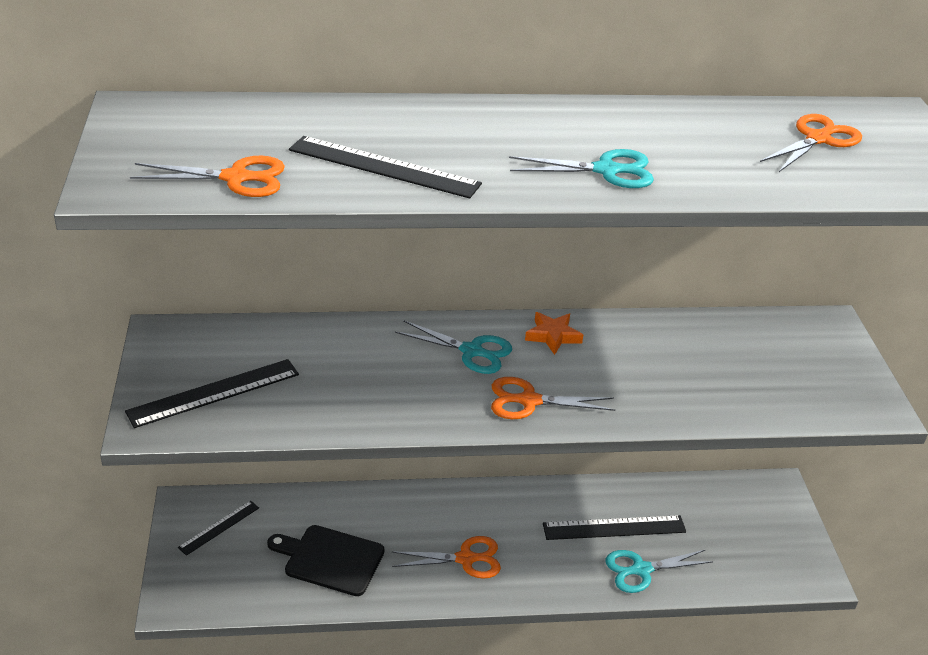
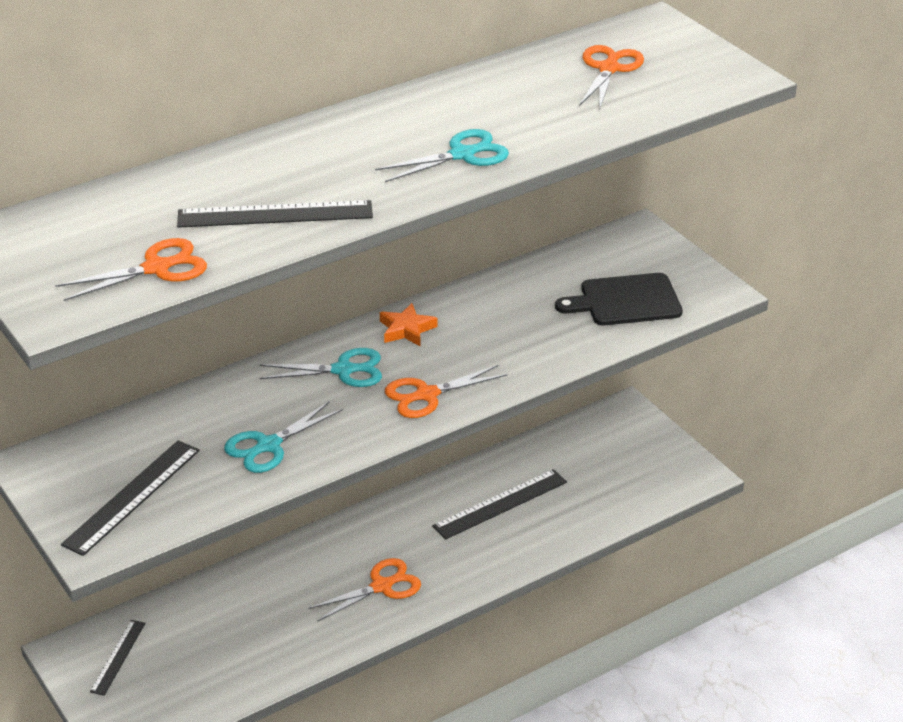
camera: 25 degrees left, 0 degrees up
black cutting board [267,525,384,596] -> black cutting board moved to [555,273,683,325]
turquoise scissors [605,550,713,593] -> turquoise scissors moved to [224,401,343,473]

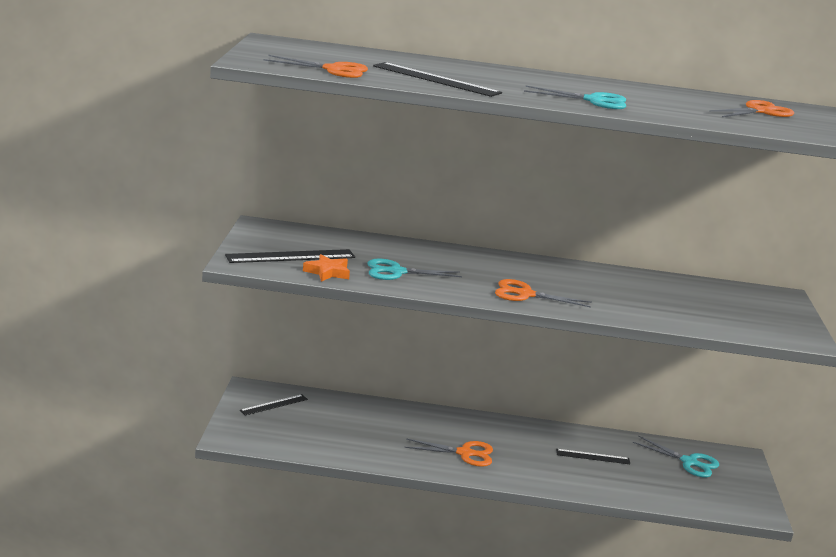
camera: 35 degrees right, 15 degrees down
turquoise scissors [260,348,382,387] -> turquoise scissors moved to [633,436,719,477]
orange star [380,303,437,347] -> orange star moved to [303,254,350,282]
black ruler [432,469,567,540] -> black ruler [556,449,630,464], size x0.62
black cutting board [555,273,683,325] -> none

